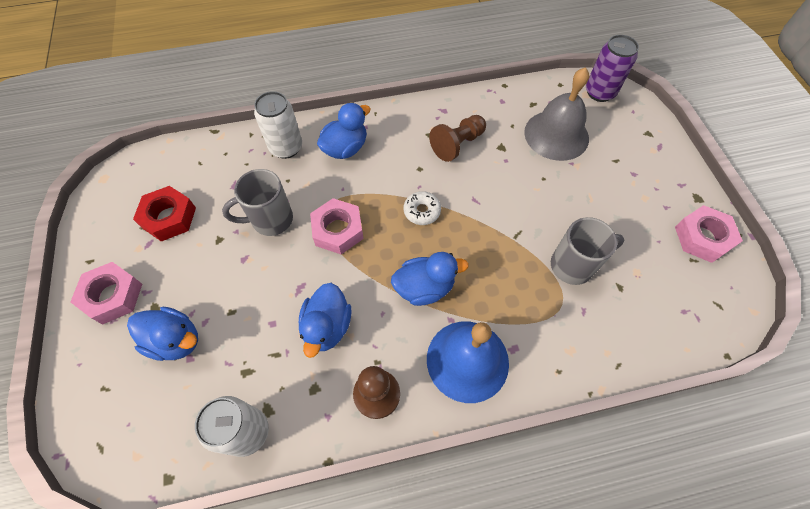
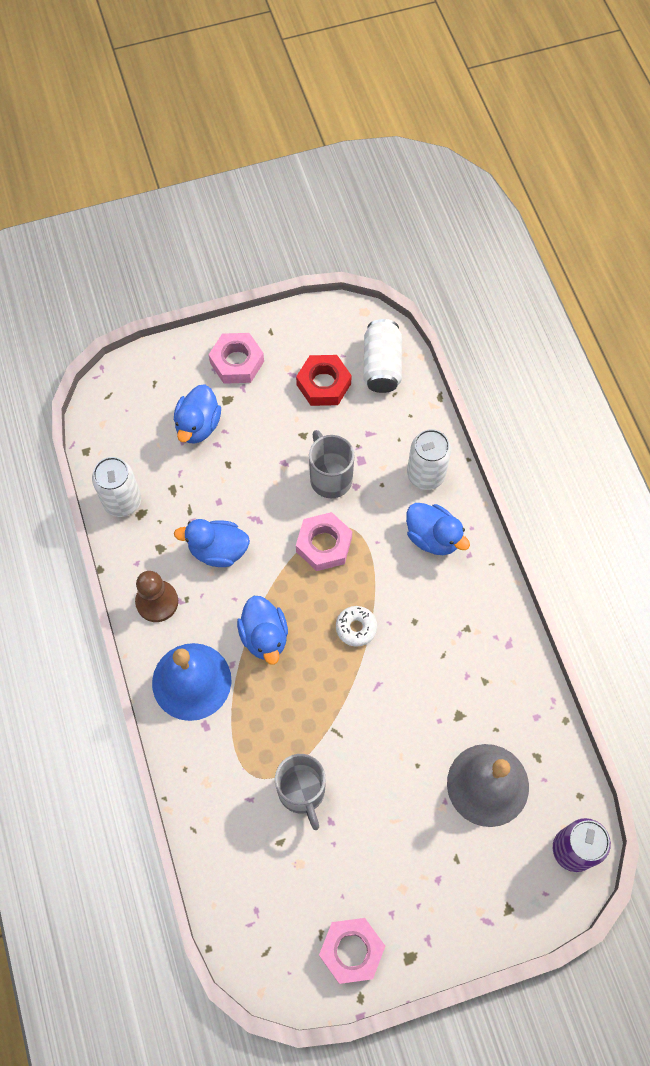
camera: 85 degrees right, 5 degrees up
brown pawn [429,115,486,162] -> none
none -> white can [363,319,402,393]

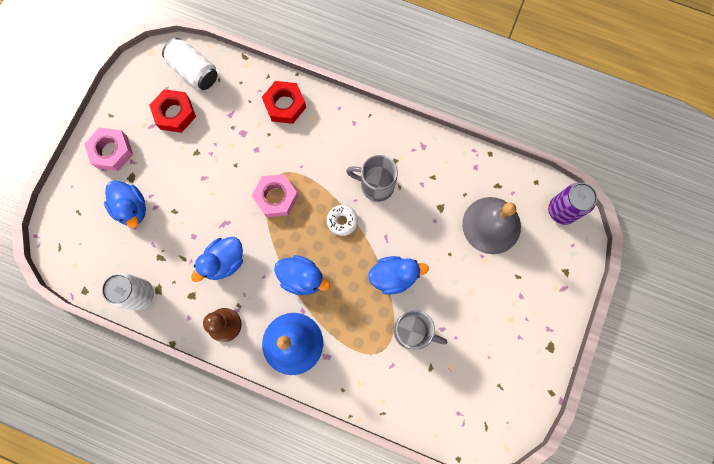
camera: 50 degrees left, 10 degrees up
grey mug [309,430,354,498] -> grey mug moved to [346,155,398,202]
pink nut [319,918,385,984] -> none
blue duck [406,503,470,555] -> blue duck moved to [368,256,429,295]
white can [407,429,451,490] -> red nut [262,81,306,124]

